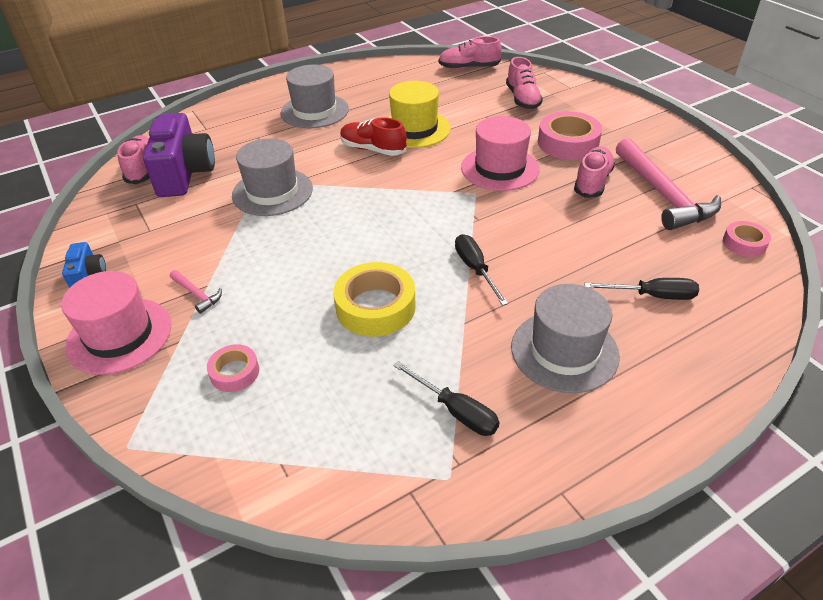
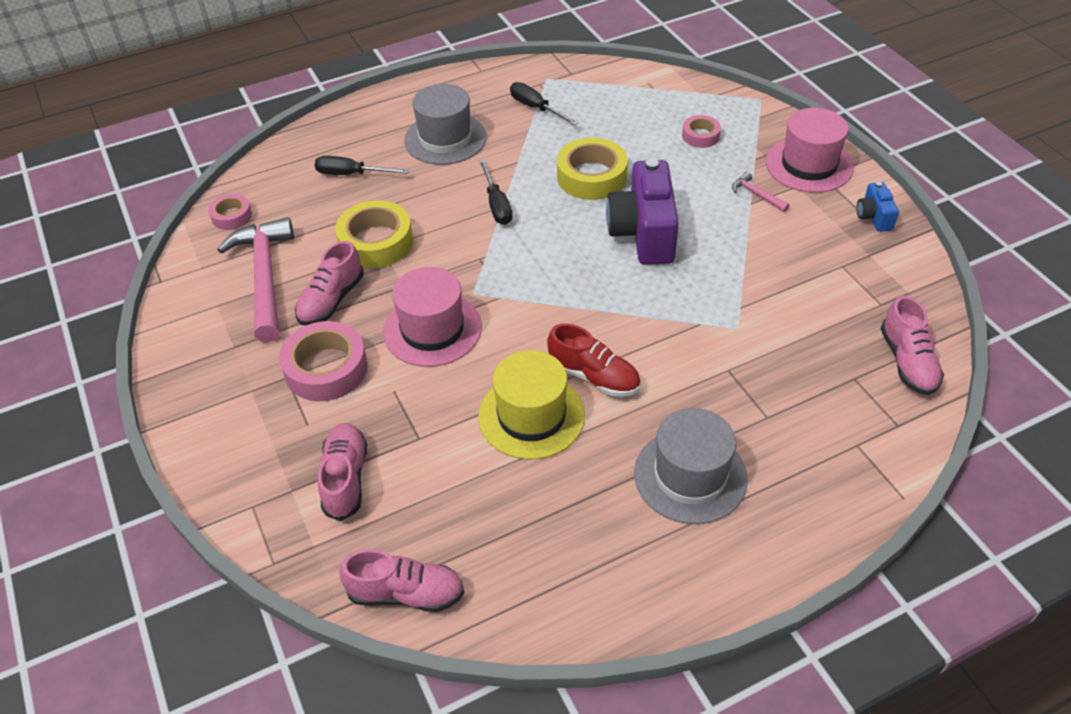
camera: 175 degrees left, 5 degrees up
purple camera [143,113,215,197] -> purple camera moved to [606,158,679,265]
grey hat [232,138,313,216] -> none
none -> yellow tape [335,200,413,268]

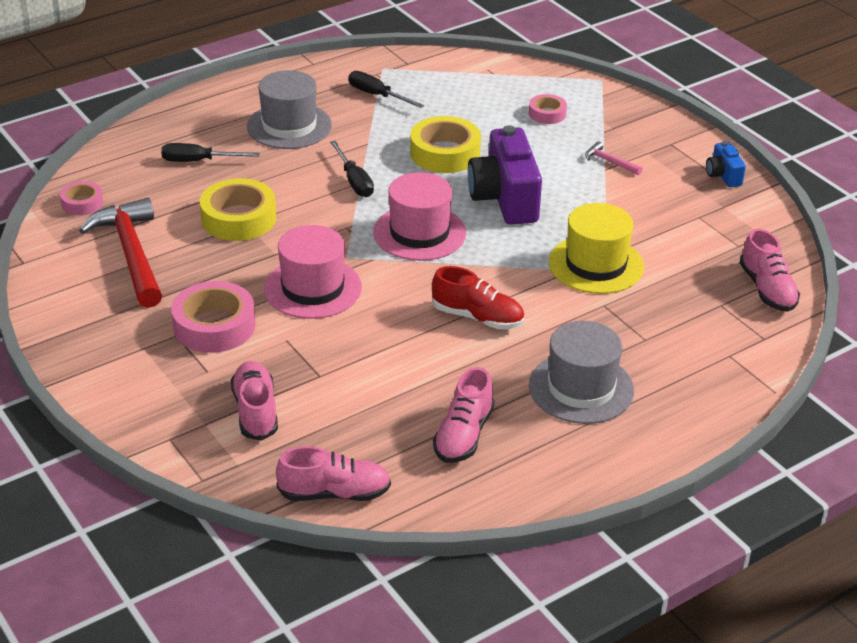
camera: 10 degrees left, 10 degrees down
pink hammer [218,217,294,342] -> red hammer [79,198,162,308]
pink shoe [295,241,364,325] -> pink shoe moved to [433,367,494,463]
yellow hat [478,350,585,459] -> yellow hat moved to [549,203,644,294]
pink hat [766,108,853,193] -> pink hat moved to [373,172,466,261]

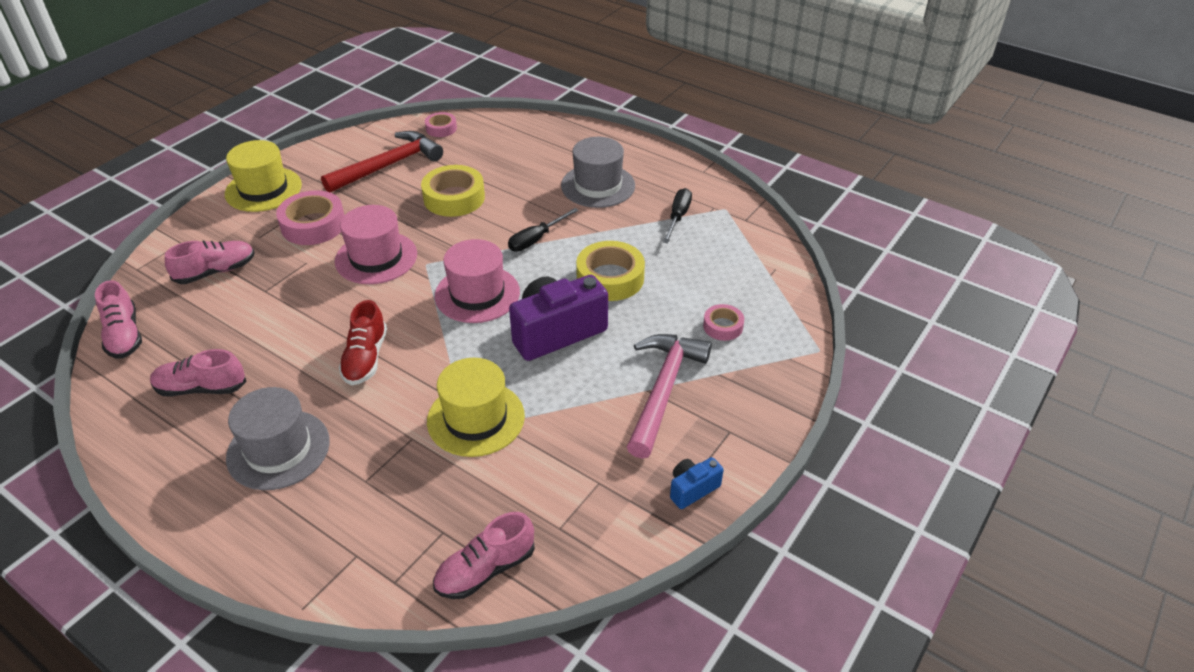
camera: 70 degrees right, 5 degrees up
black screwdriver [161,143,260,162] -> none
pink hammer [585,141,642,175] -> pink hammer [627,334,712,459], size x2.35
none -> yellow hat [225,140,302,212]

